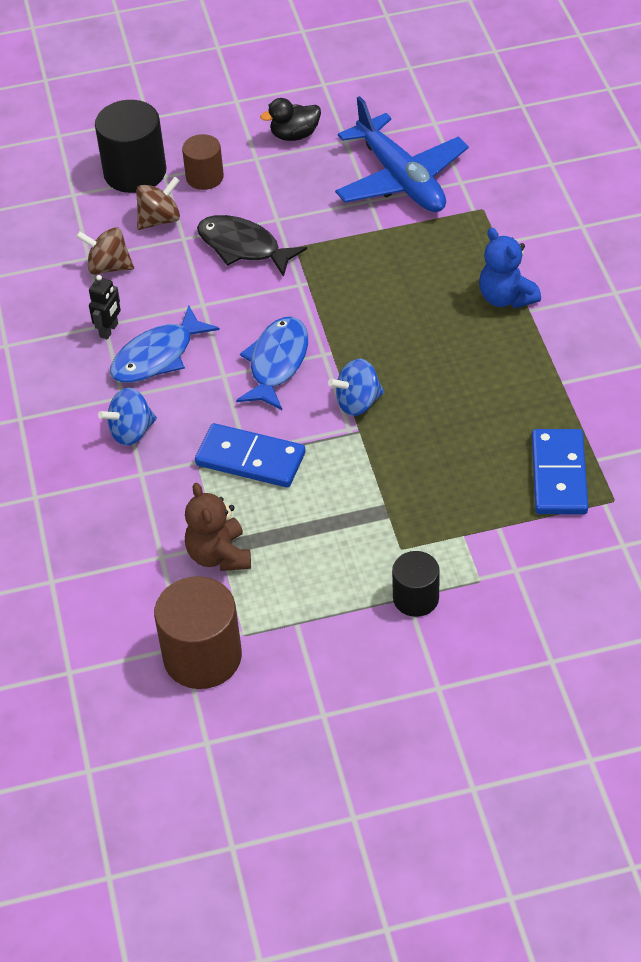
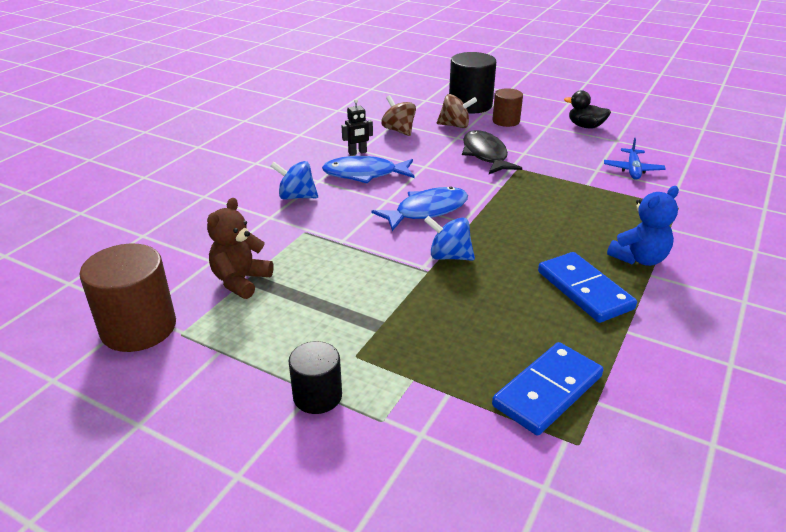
camera: 40 degrees right, 15 degrees down
blue domino [195,423,306,488] -> blue domino moved to [538,252,637,323]
blue plane [335,96,469,212] -> blue plane [604,138,666,180], size x0.49
blue teddy bear [479,228,541,308] -> blue teddy bear turned 135 degrees counterclockwise [607,186,679,266]

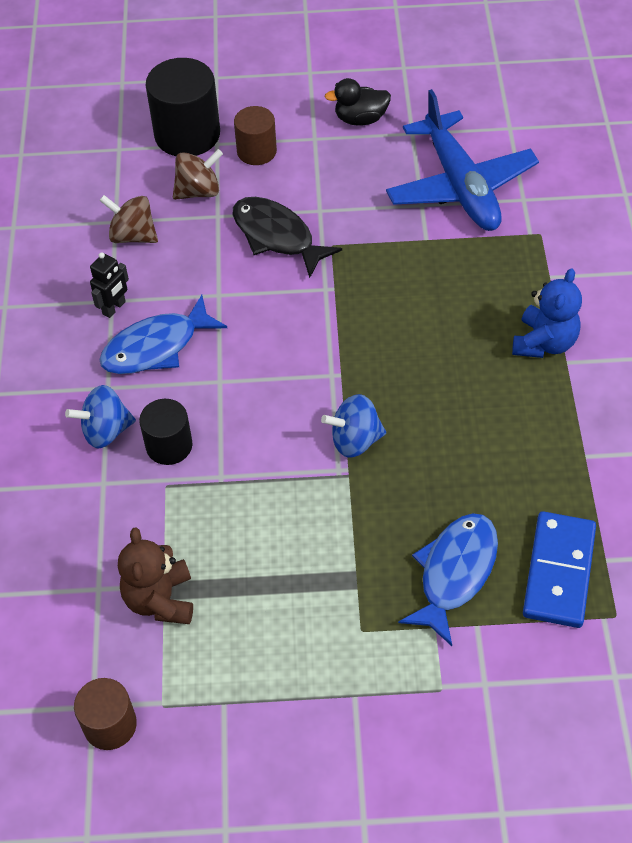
camera: 30 degrees left, 20 degrees up
brown cylinder [80,244,176,352] -> brown cylinder [74,678,137,750], size x0.60
black cylinder [288,341,342,414] -> black cylinder moved to [139,399,193,465]
blue fish [372,186,468,231] -> blue fish moved to [398,513,498,646]
blue domino [538,252,637,323] -> none
blue plane [604,138,666,180] -> blue plane [386,89,539,231], size x2.03

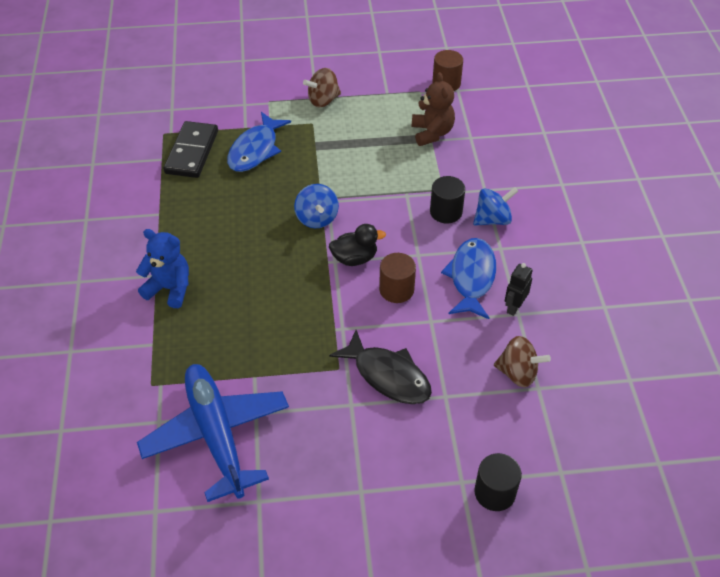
camera: 175 degrees right, 5 degrees down
blue fish [99,295,227,374] -> blue fish turned 45 degrees counterclockwise [441,238,496,319]
black cylinder [146,58,220,156] -> black cylinder [474,453,522,511], size x0.60
brown spinning top [173,149,223,200] -> brown spinning top moved to [303,68,341,107]
brown cylinder [234,106,277,165] -> brown cylinder moved to [379,253,416,303]
blue spinning top [321,394,386,458] -> blue spinning top turned 90 degrees clockwise [294,184,339,228]
black duck [325,78,391,126] -> black duck moved to [329,224,386,266]
blue teddy bear [512,268,582,358] -> blue teddy bear turned 90 degrees clockwise [136,229,189,308]
blue domino [523,511,596,628] -> black domino [164,121,218,178]

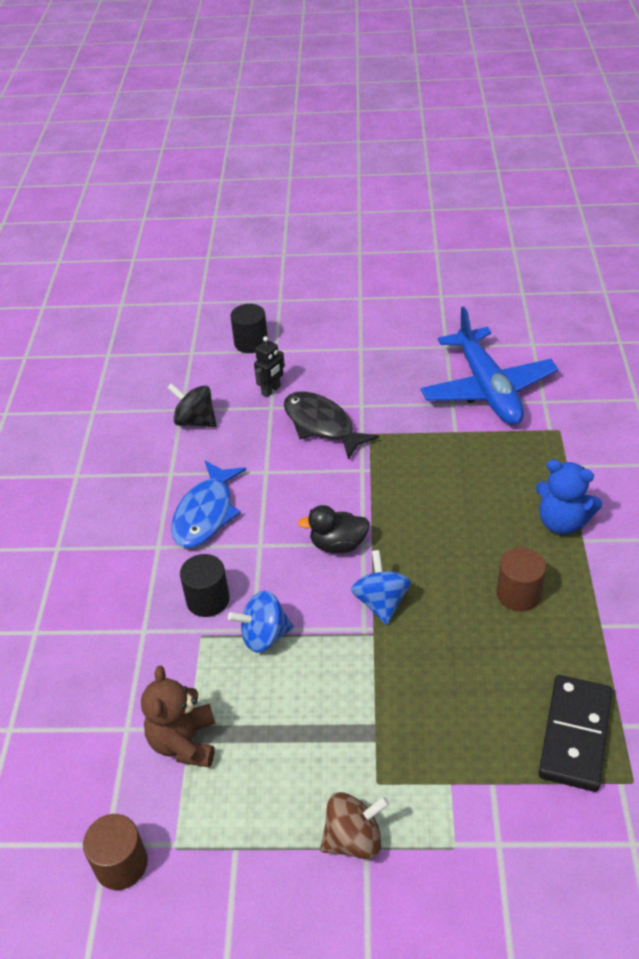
camera: 170 degrees left, 5 degrees down
blue fish [227,112,291,172] -> none
brown cylinder [379,253,416,303] -> brown cylinder moved to [497,547,546,611]
blue spinning top [473,187,518,226] -> blue spinning top moved to [228,591,294,653]
brown spinning top [494,336,551,387] -> black spinning top [167,383,217,427]
black robot [505,263,533,316] -> black robot moved to [254,336,285,397]

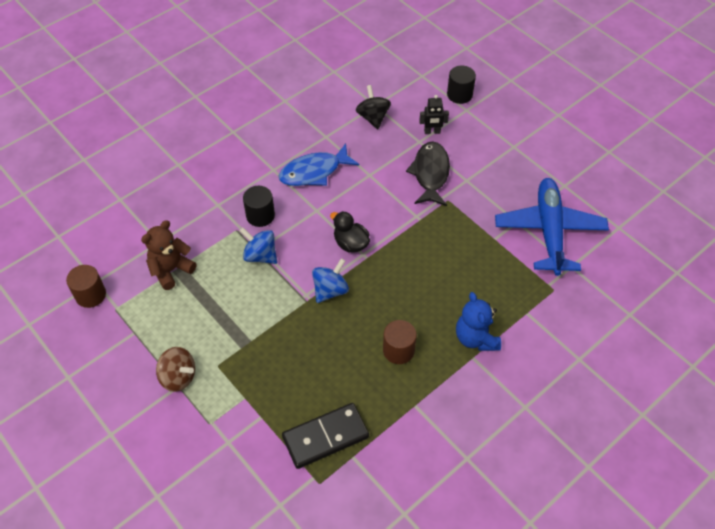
camera: 45 degrees right, 10 degrees up
blue plane [420,306,559,425] -> blue plane turned 150 degrees clockwise [495,178,609,276]

